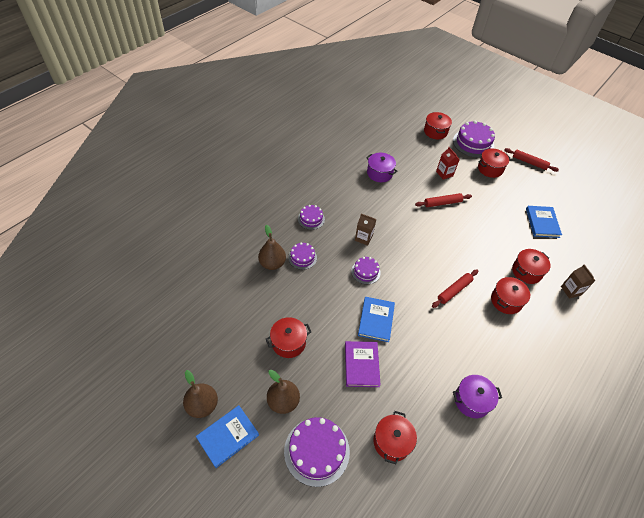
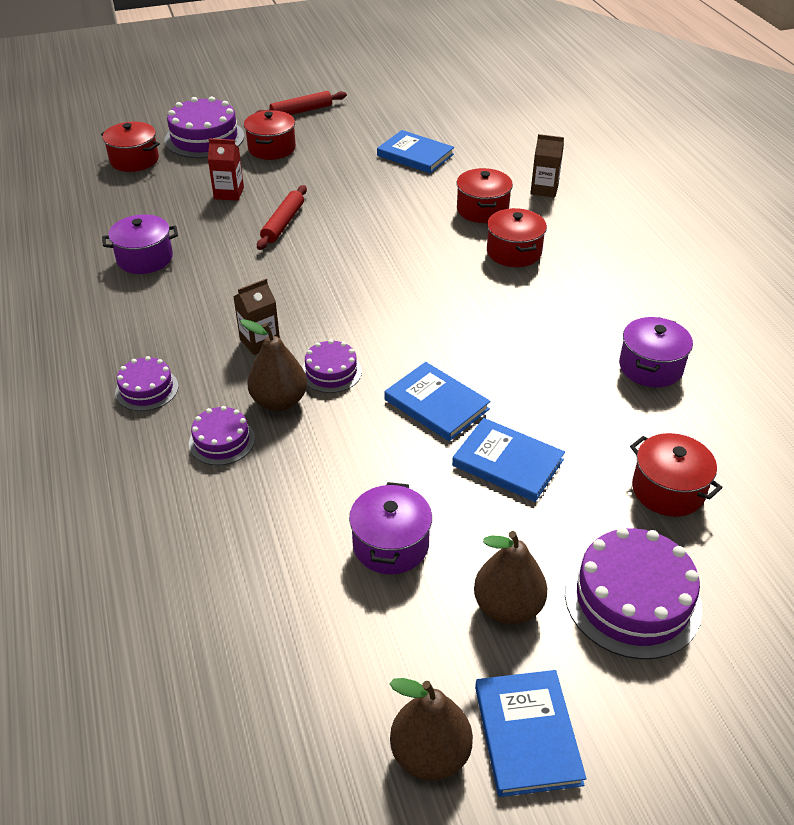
camera: 55 degrees left, 10 degrees down
brown pear [258,225,286,270] -> brown pear moved to [240,319,307,411]
red pot [266,317,311,358] -> purple pot [349,482,432,574]
purple book [345,341,381,387] -> blue book [452,418,565,502]
red rolling pin [432,270,478,308] -> none

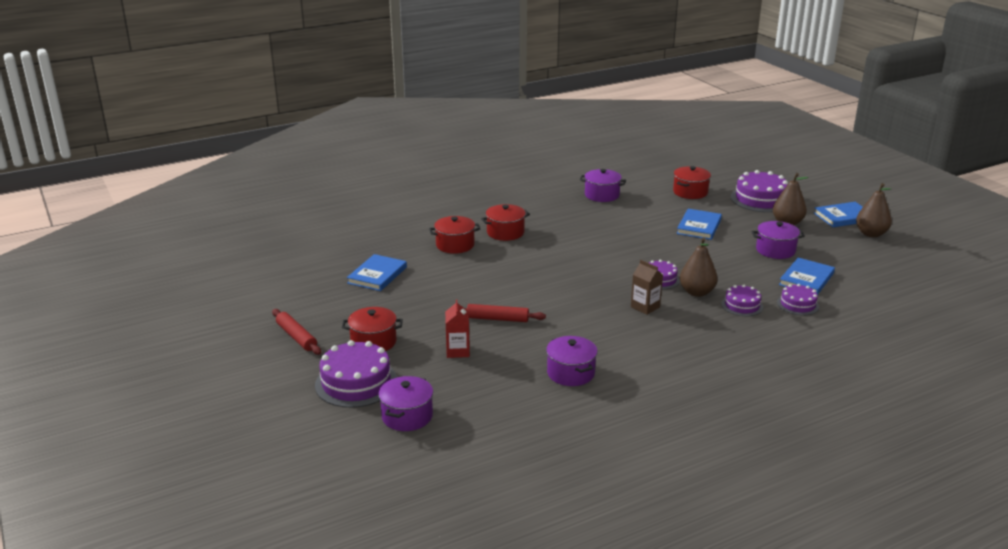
camera: 100 degrees left, 15 degrees down
red pot [101,122,160,172] -> purple pot [378,376,433,431]
purple cake [115,356,179,411] -> purple cake moved to [777,284,819,315]
blue book [384,362,490,441] -> blue book moved to [779,258,835,295]
brown carton [530,134,564,198] -> none

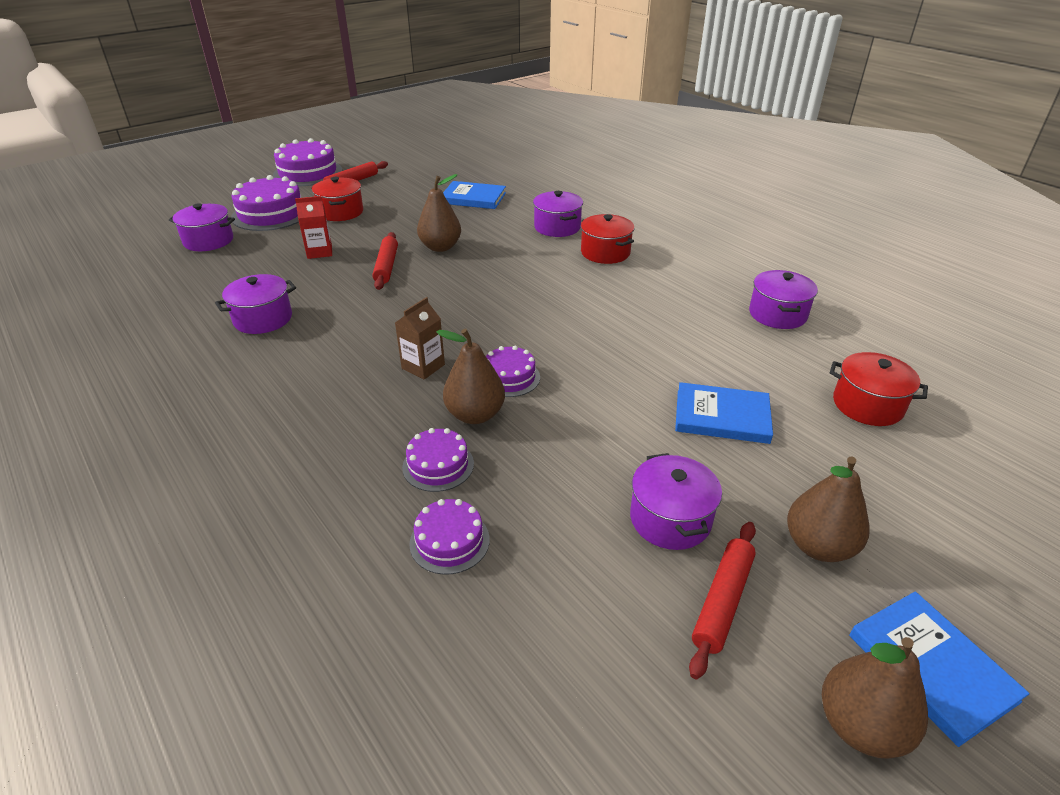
camera: 80 degrees right, 10 degrees up
red pot [429,216,481,254] -> purple pot [533,191,583,237]
purple cake [731,170,788,212] -> purple cake moved to [273,138,342,186]
blue book [779,258,835,295] -> none
none -> brown pear [417,174,461,252]
none -> red rolling pin [689,522,756,679]

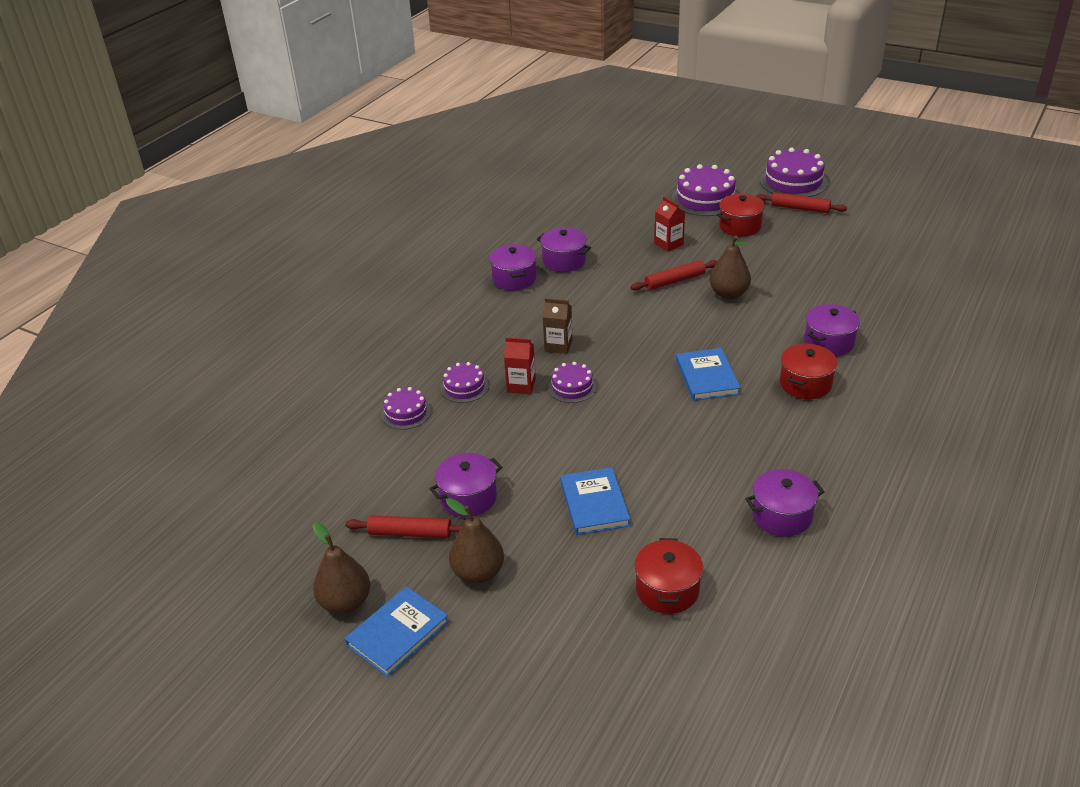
camera: 70 degrees right, 0 degrees up
purple pot [169,203,235,251] -> purple pot moved to [489,244,537,290]
brown pear [436,329,505,424] -> red carton [504,337,536,394]
blue book [443,181,506,209] -> blue book moved to [676,348,741,401]

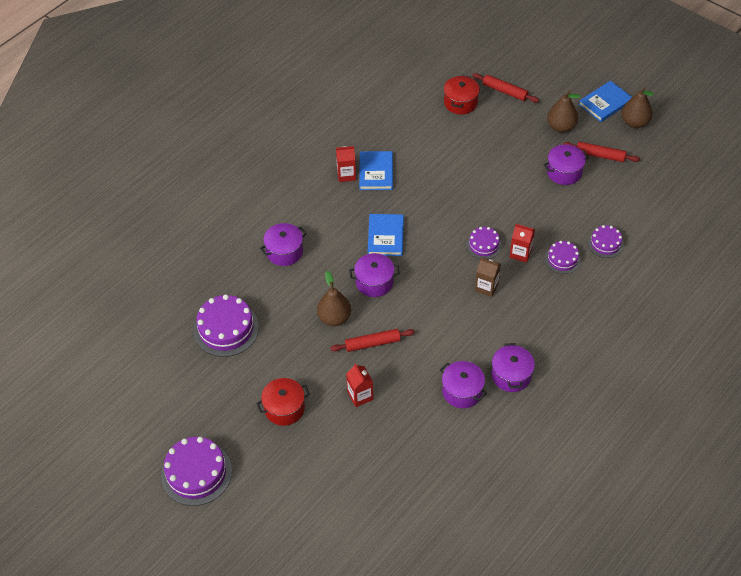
camera: 170 degrees left, 15 degrees up
blue book [560,467,630,535] -> blue book moved to [359,151,393,190]
purple cake [672,164,737,216] -> purple cake moved to [194,294,259,357]
purple pot [746,469,824,536] -> purple pot moved to [349,253,400,297]
red rolling pin [756,192,847,213] -> red rolling pin moved to [472,73,539,103]
red pot [780,344,838,399] -> none
none -> red carton [336,146,356,182]

